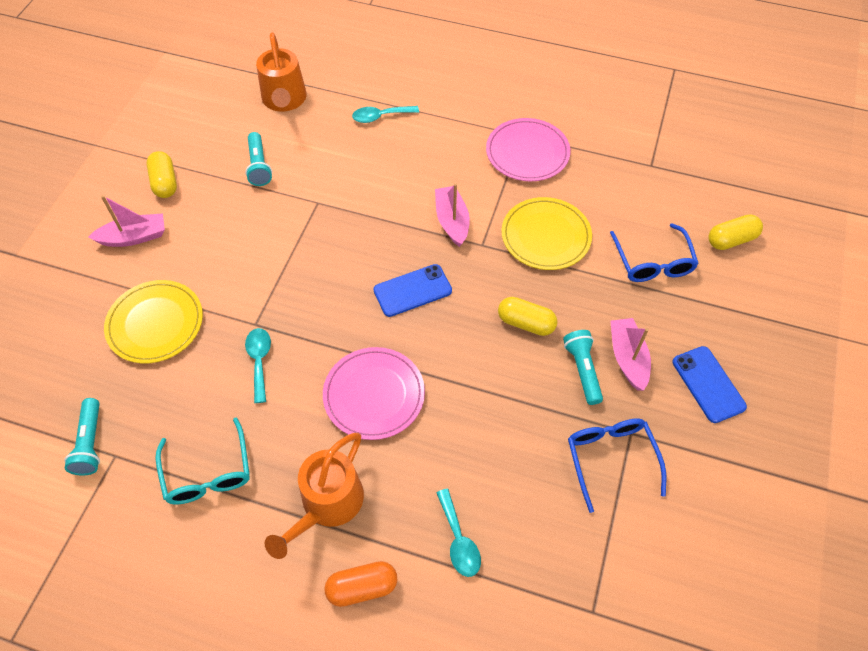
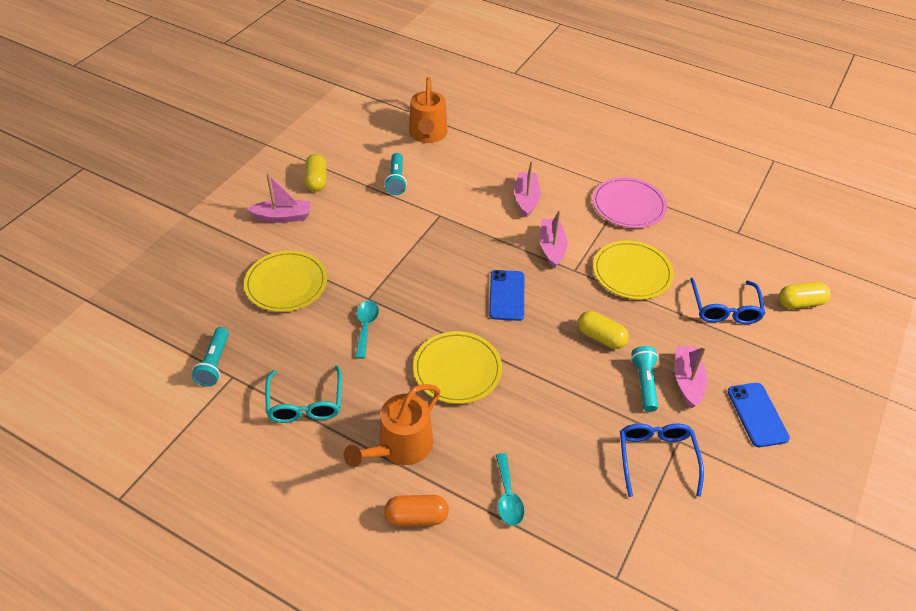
camera: 10 degrees right, 10 degrees down
pink plate [323,347,425,440] -> yellow plate [413,331,502,404]
turquoise spoon [352,106,419,123] -> none
blue phone [373,264,452,317] -> blue phone turned 75 degrees counterclockwise [489,270,524,321]
none -> pink boat [514,161,541,218]

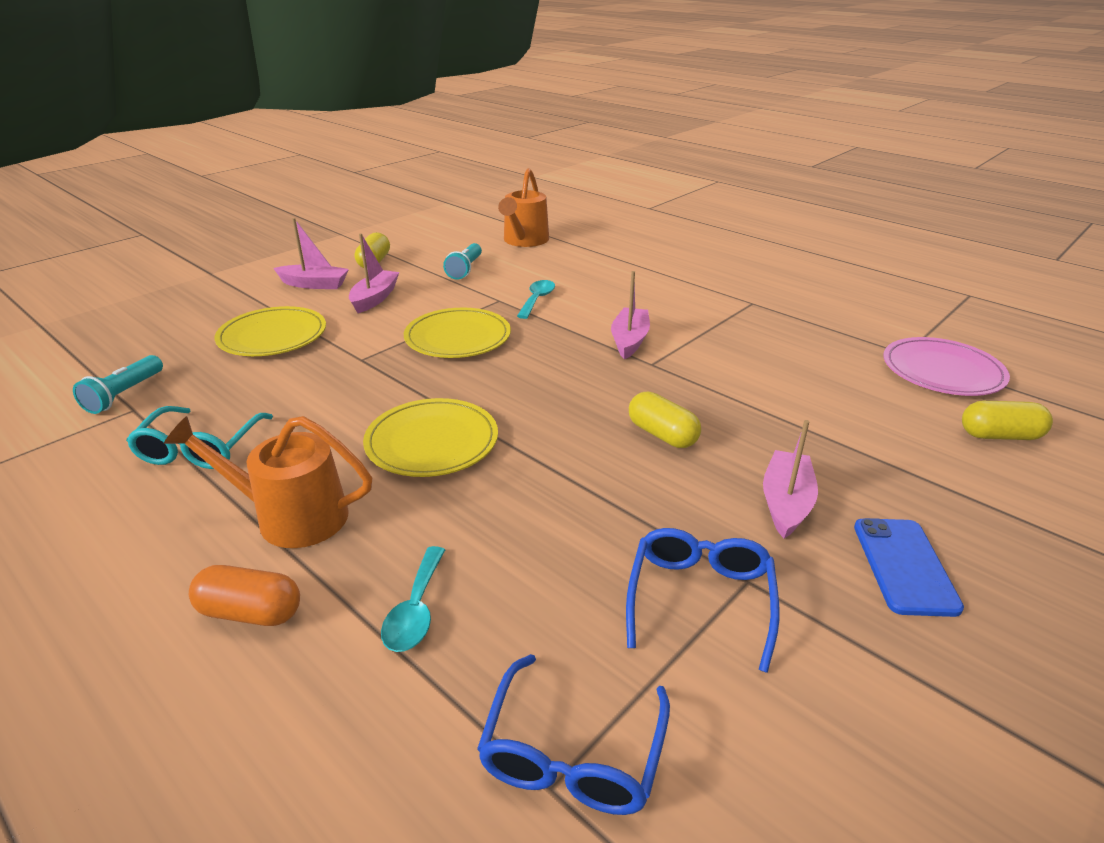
camera: 15 degrees right, 15 degrees down
orange watering can [344,384,441,467] -> orange watering can turned 45 degrees clockwise [164,416,372,548]
turquoise spoon [355,301,379,359] -> turquoise spoon moved to [517,280,555,319]
blue phone [489,270,524,321] -> none
pink boat [514,161,541,218] -> pink boat moved to [349,234,399,313]
pink plate [592,177,667,228] -> pink plate moved to [884,337,1010,396]
yellow plate [593,240,674,300] -> yellow plate moved to [404,308,511,358]
turquoise flashlight [631,346,658,412] -> none
blue glasses [690,278,765,324] -> blue glasses moved to [477,654,670,815]

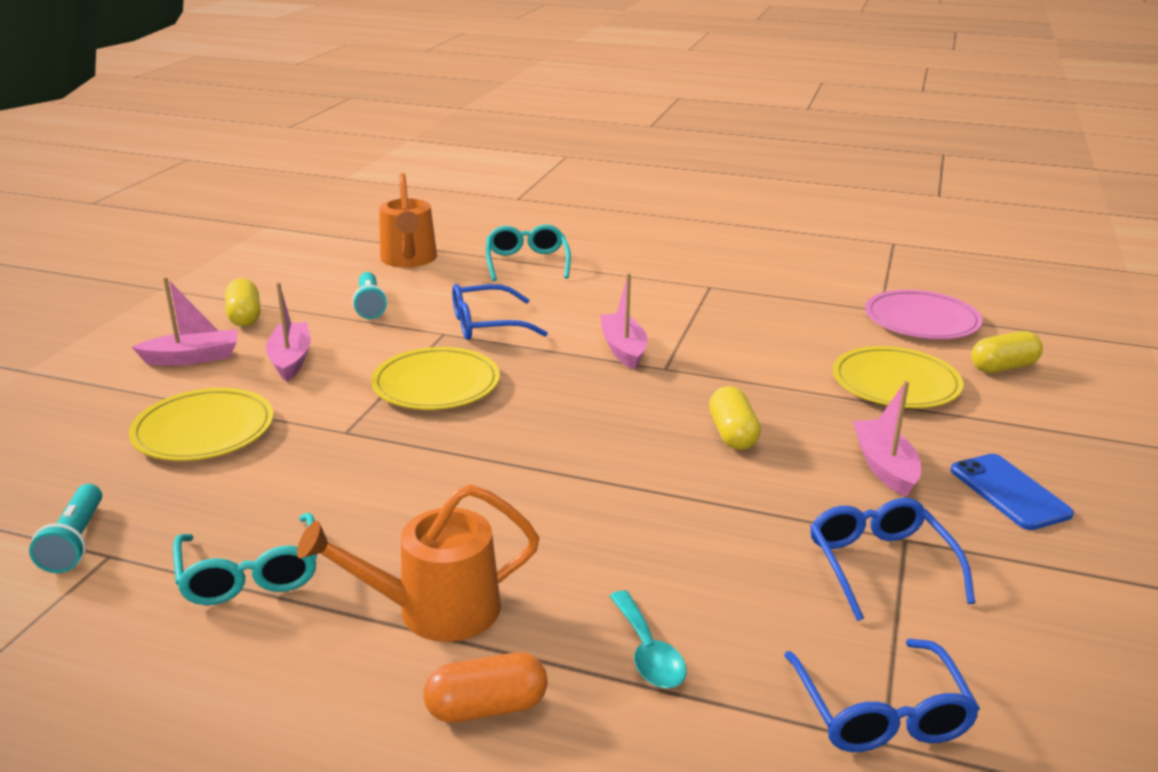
camera: 25 degrees left, 5 degrees down
yellow plate [363,398,498,477] -> yellow plate moved to [833,346,964,408]
turquoise spoon [517,280,555,319] -> blue glasses [452,284,548,340]
yellow capsule [629,392,701,448] -> yellow capsule turned 60 degrees clockwise [709,386,761,450]
none -> turquoise glasses [486,224,571,281]

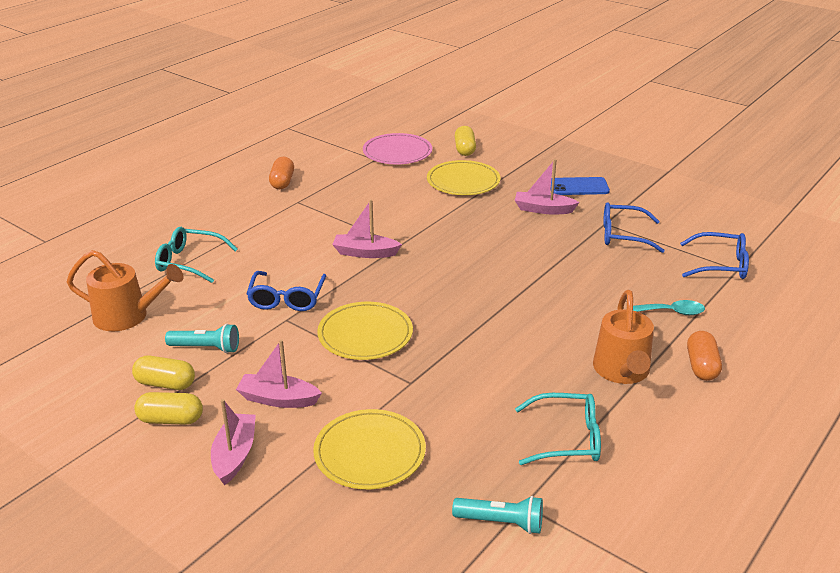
camera: 70 degrees left, 5 degrees up
yellow capsule [709,386,761,450] -> yellow capsule moved to [132,356,195,390]
none -> orange capsule [269,157,294,189]

